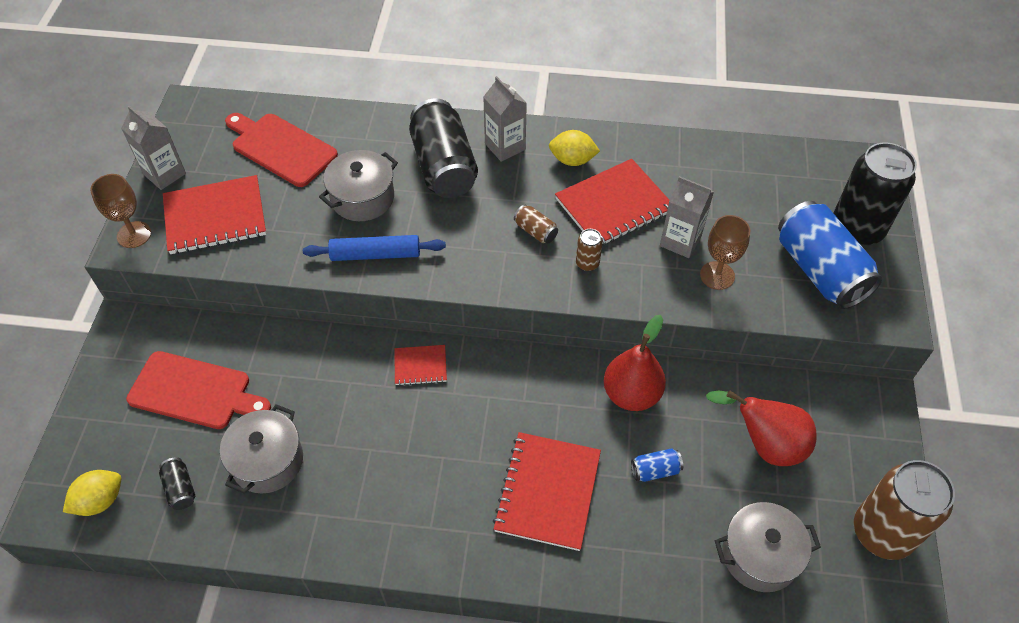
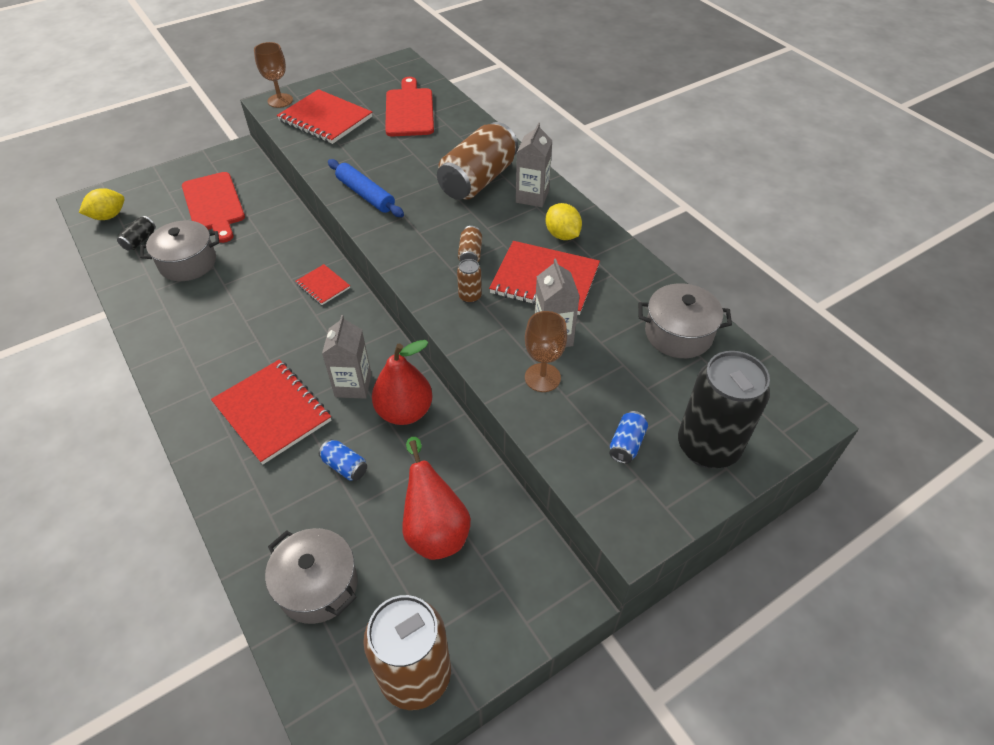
camera: 50 degrees right, 5 degrees down
yellow lemon [63,470,121,516] -> yellow lemon turned 45 degrees counterclockwise [79,188,125,220]
grey carton [121,106,186,190] -> grey carton moved to [322,315,372,399]
grey pot [319,150,398,221] -> grey pot moved to [638,283,732,358]
black can [409,98,478,198] -> brown can [437,122,518,200]
red notebook [493,432,601,551] -> red notebook turned 75 degrees clockwise [211,359,331,465]
blue can [778,201,882,309] -> blue can [609,411,648,464], size x0.43

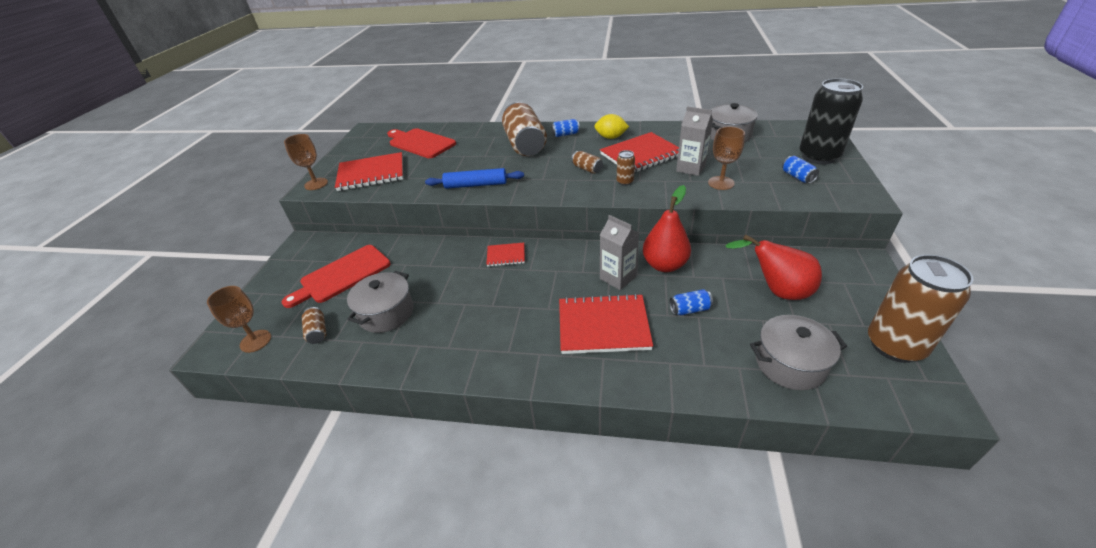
camera: 45 degrees left, 10 degrees down
yellow lemon [79,188,125,220] -> brown goblet [207,286,271,353]
black can [117,216,156,250] -> brown can [302,307,326,344]
red cutting board [182,172,245,243] -> red cutting board turned 120 degrees clockwise [282,245,391,308]
grey carton [516,122,553,207] -> blue can [551,119,580,137]

